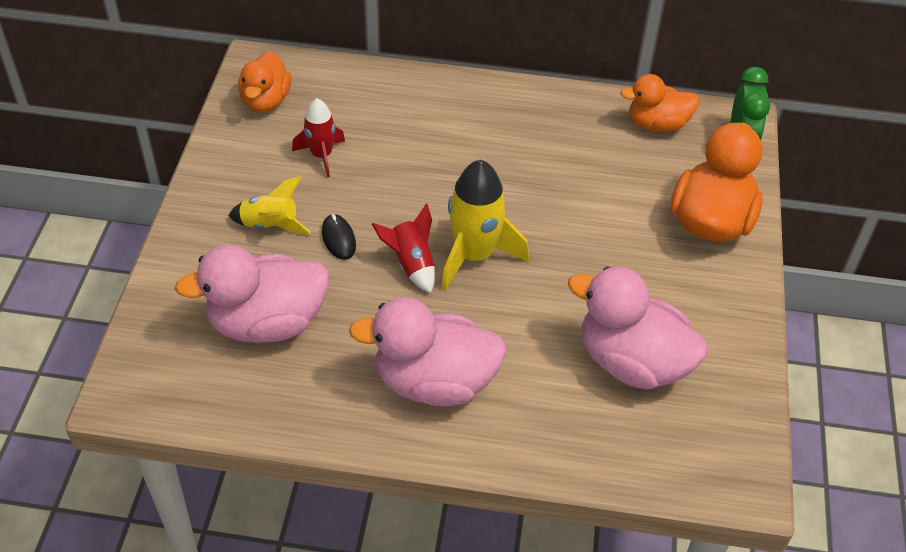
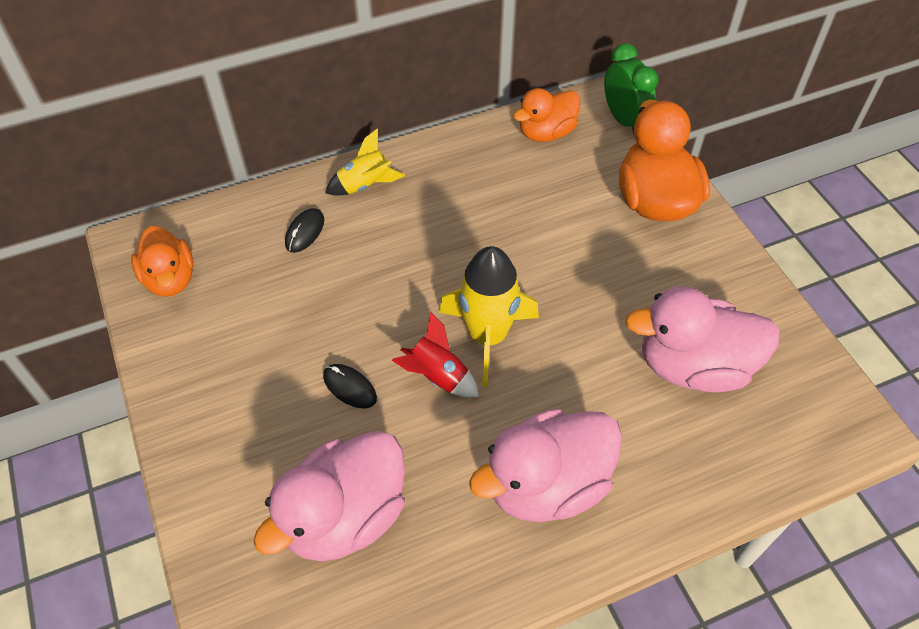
camera: 30 degrees left, 5 degrees up
yellow rocket [229,176,311,234] -> yellow rocket moved to [325,129,405,196]
red rocket [292,98,345,177] -> none
none -> black mouse [285,208,324,253]

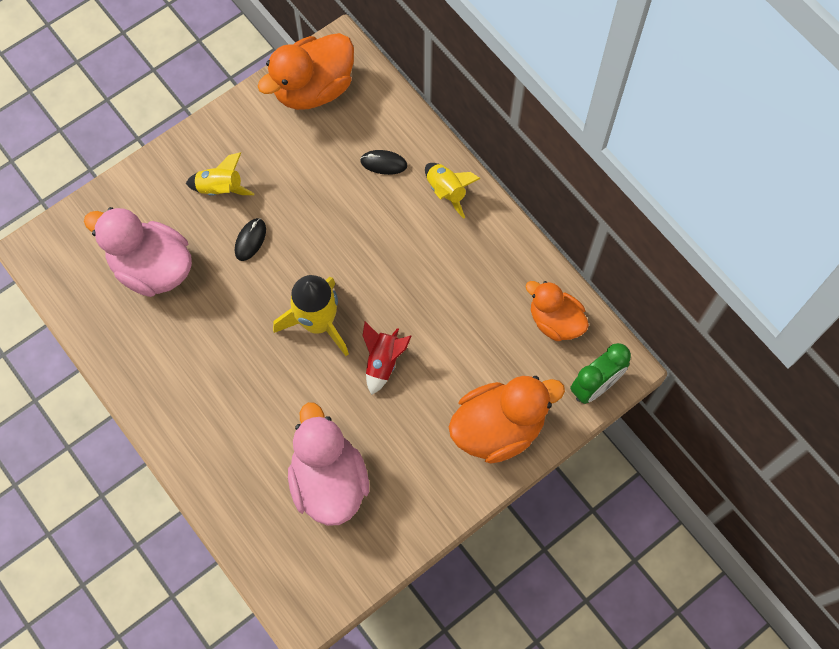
camera: 75 degrees right, 15 degrees up
orange duck [131,226,193,297] -> orange duck [258,33,354,110], size x1.55
red rocket [392,312,479,398] -> red rocket moved to [362,322,411,395]
pink duck [469,409,622,522] -> none
none -> yellow rocket [186,152,255,196]

